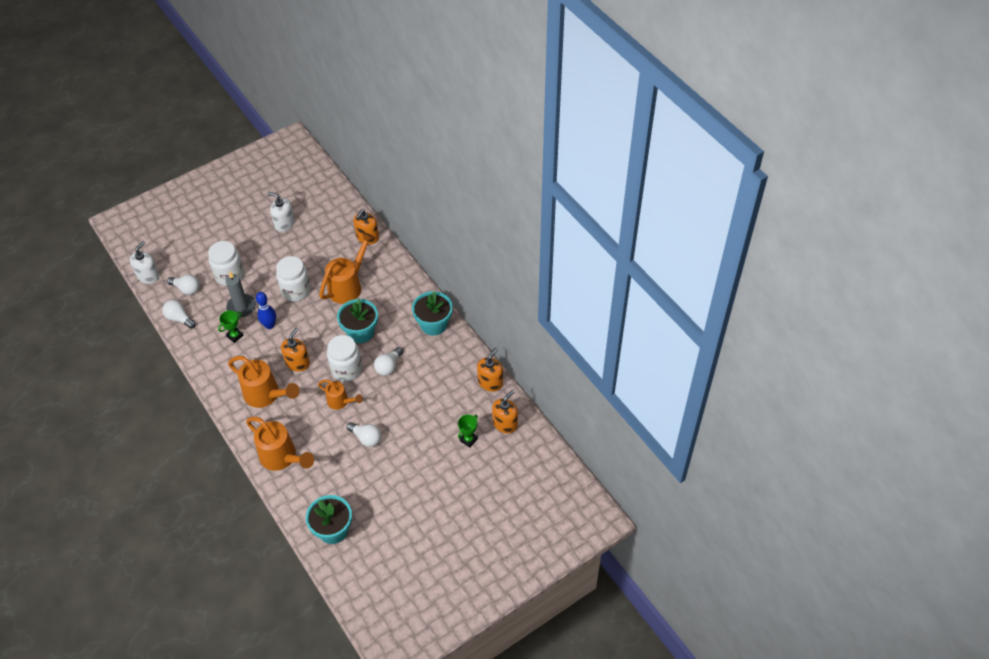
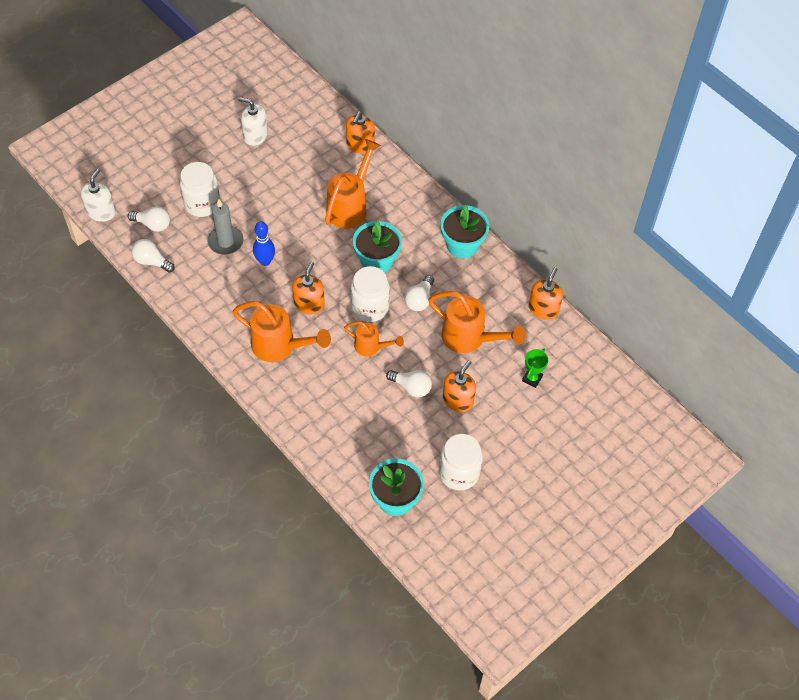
camera: 10 degrees left, 5 degrees up
green trophy [218,311,244,343] -> none
orange watering can [246,417,314,471] -> orange watering can moved to [428,291,526,353]
white jar [276,256,311,301] -> white jar moved to [439,434,483,490]
orange soap dispenser [492,390,518,433] -> orange soap dispenser moved to [443,360,476,412]

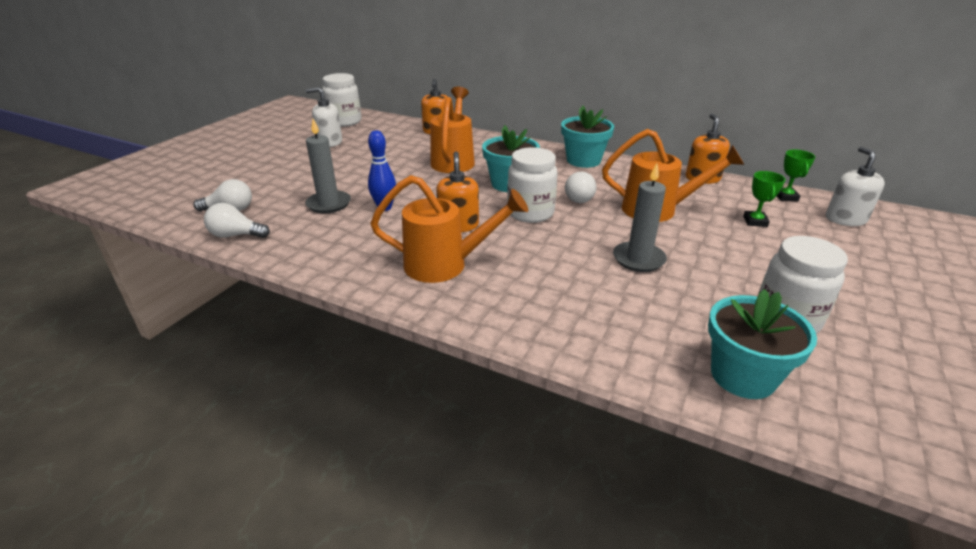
camera: 20 degrees left, 25 degrees down
white soap dispenser [81,169,116,222] -> white soap dispenser moved to [826,147,885,226]
white jar [180,162,220,217] -> white jar moved to [322,73,361,127]
orange watering can [344,322,404,356] -> none
white light bulb [386,370,432,397] -> grey candle [613,163,667,272]
orange soap dispenser [443,360,476,412] -> none
none -> green trophy [777,150,815,201]

